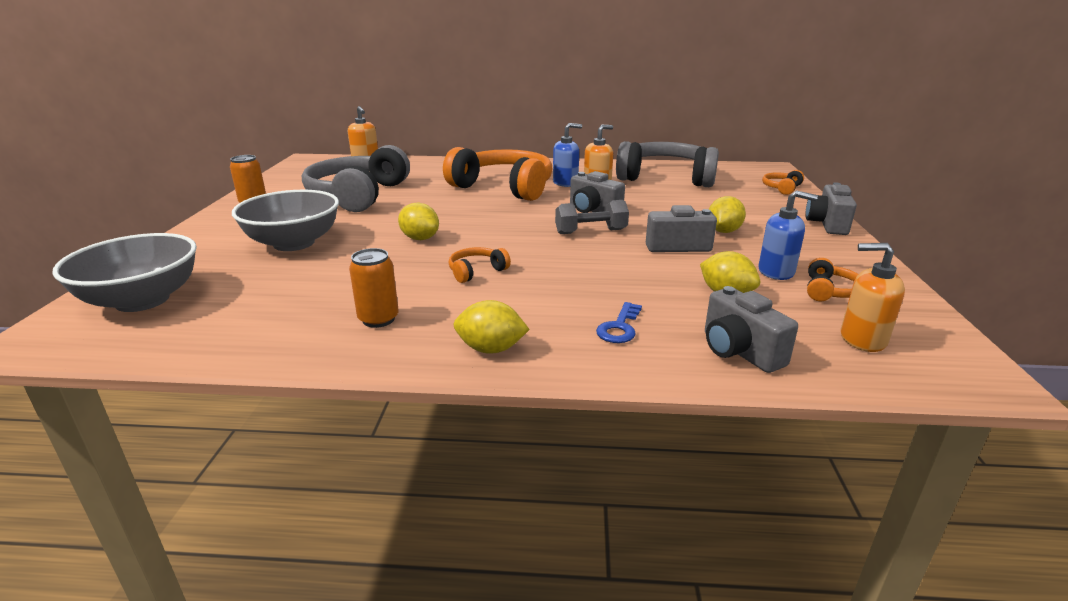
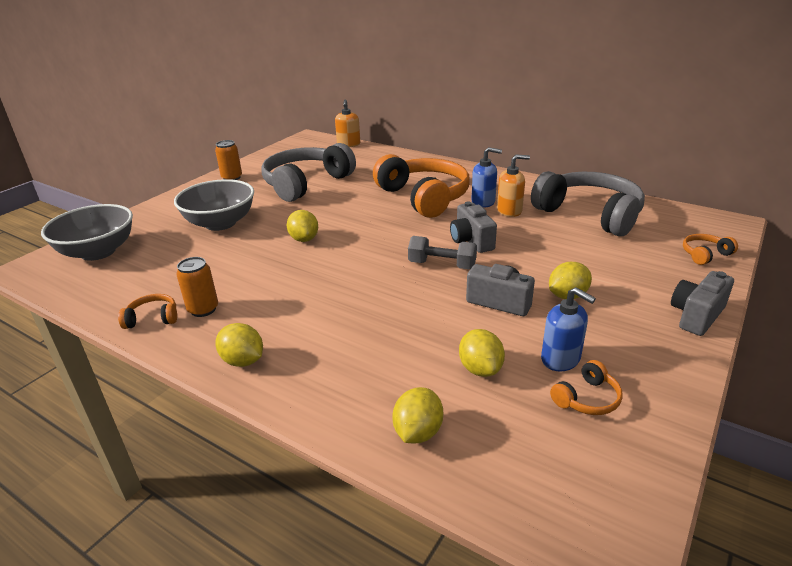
camera: 30 degrees right, 5 degrees up
orange headphones [449,247,511,283] -> orange headphones moved to [118,294,177,329]
blue key [596,302,642,343] -> none
grey camera [705,286,798,373] -> yellow lemon [392,387,443,444]
orange soap dispenser [841,243,905,352] -> none

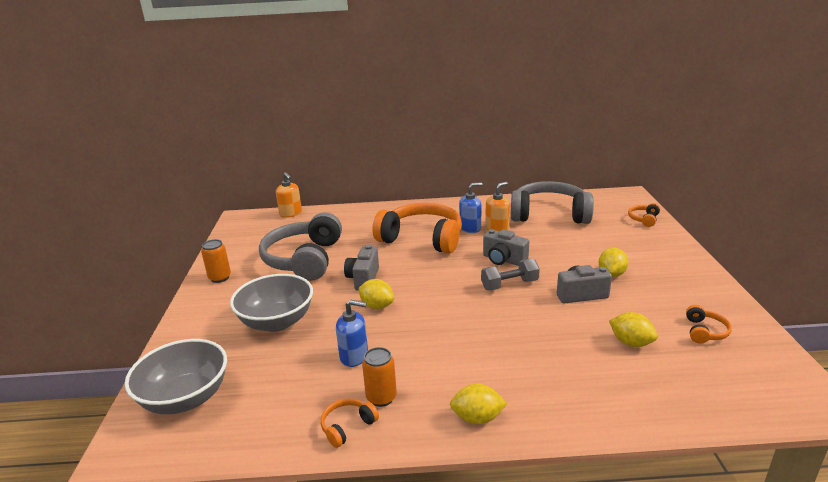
camera: 35 degrees left, 5 degrees down
yellow lemon [392,387,443,444] -> none
blue soap dispenser [541,287,596,371] -> blue soap dispenser moved to [336,300,368,367]
grey camera [671,271,734,336] -> grey camera moved to [344,245,379,291]

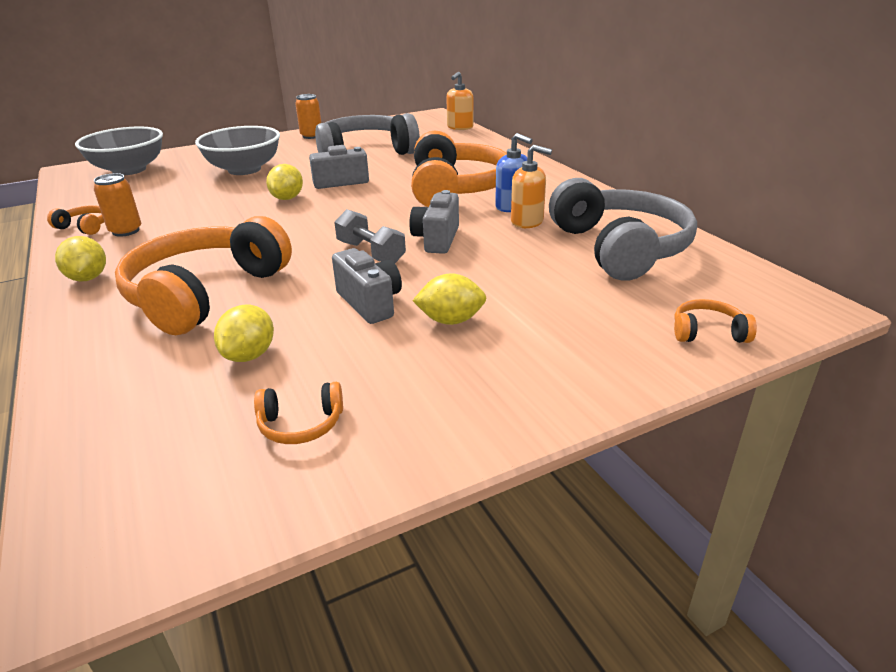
camera: 65 degrees right, 5 degrees up
blue soap dispenser [336,300,368,367] -> none
none -> orange headphones [115,216,292,335]

